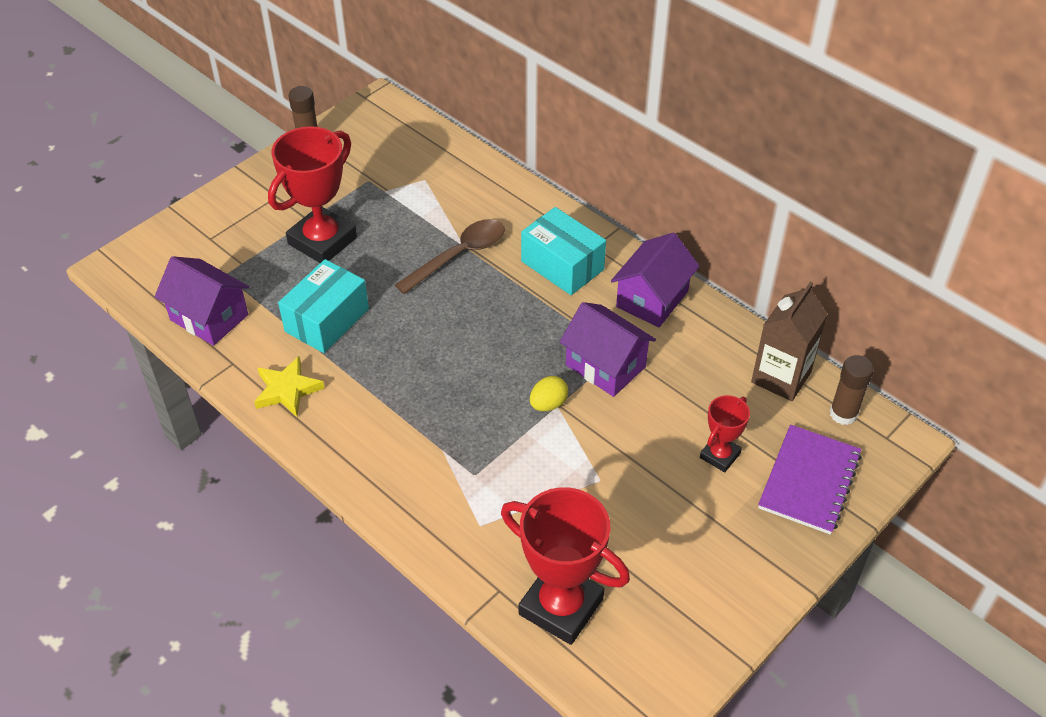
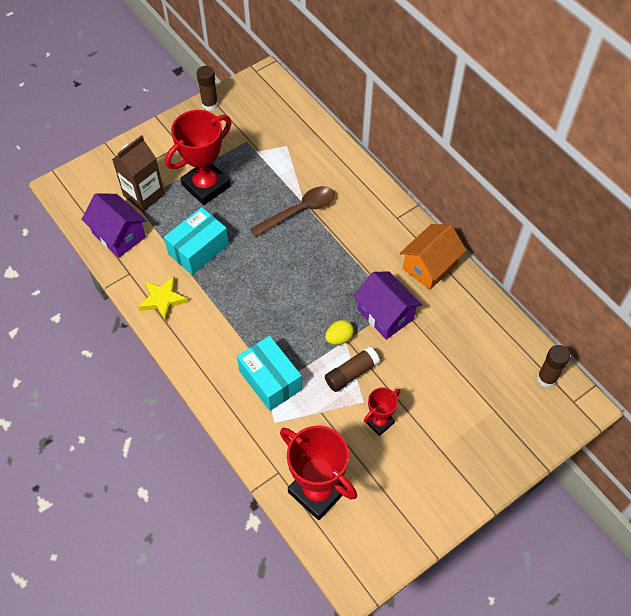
camera: 10 degrees right, 10 degrees up
turquoise box [521,207,606,295] -> turquoise box moved to [237,336,302,411]
purple house [611,232,699,327] -> orange house [400,224,466,290]
red trophy [700,395,750,472] -> red trophy moved to [364,387,400,436]
brown carton [751,282,828,401] -> brown carton moved to [112,135,165,212]
purple notebook [758,425,862,535] -> none
none -> brown glue stick [325,346,380,392]

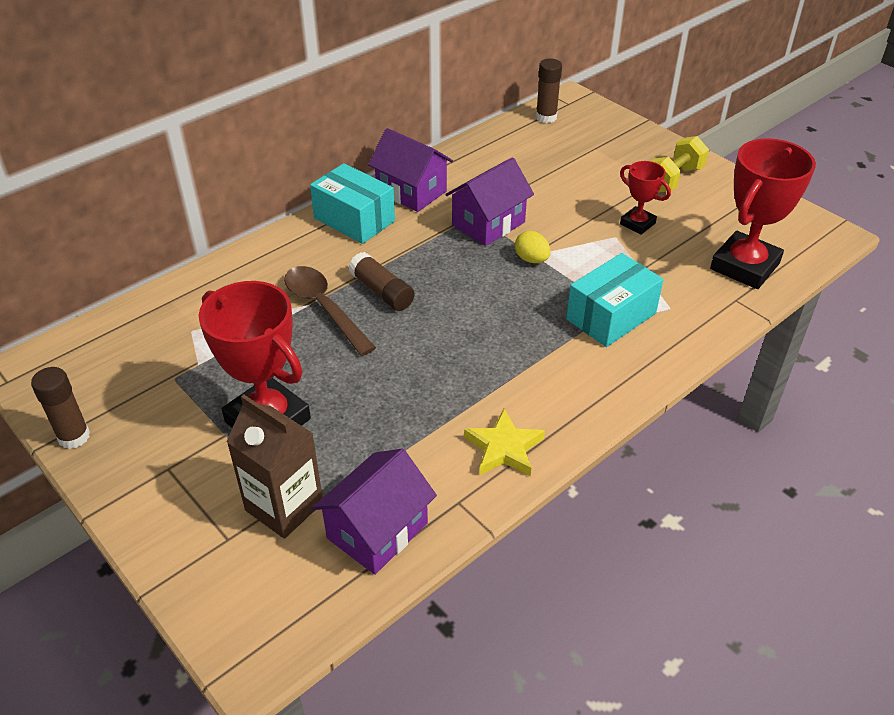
camera: 95 degrees left, 15 degrees down
turquoise box [164,207,229,275] -> turquoise box moved to [310,163,395,244]
brown glue stick [325,346,380,392] -> brown glue stick moved to [349,252,414,311]
orange house [400,224,466,290] -> purple house [368,128,453,212]
none -> yellow dumbbell [651,136,709,192]

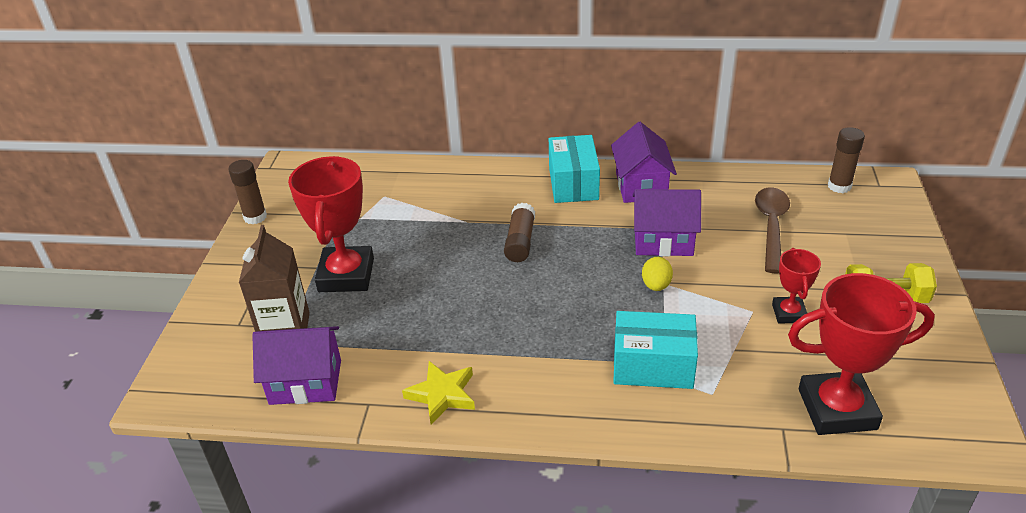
camera: 50 degrees right, 5 degrees down
brown spoon [284,266,376,356] -> brown spoon moved to [755,187,790,274]

